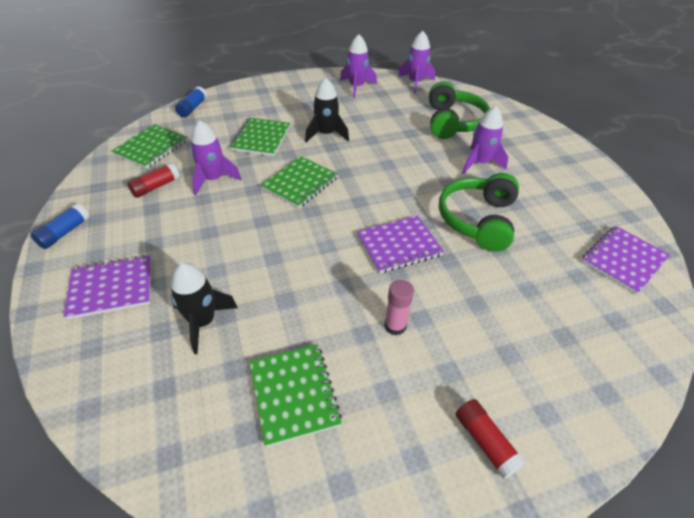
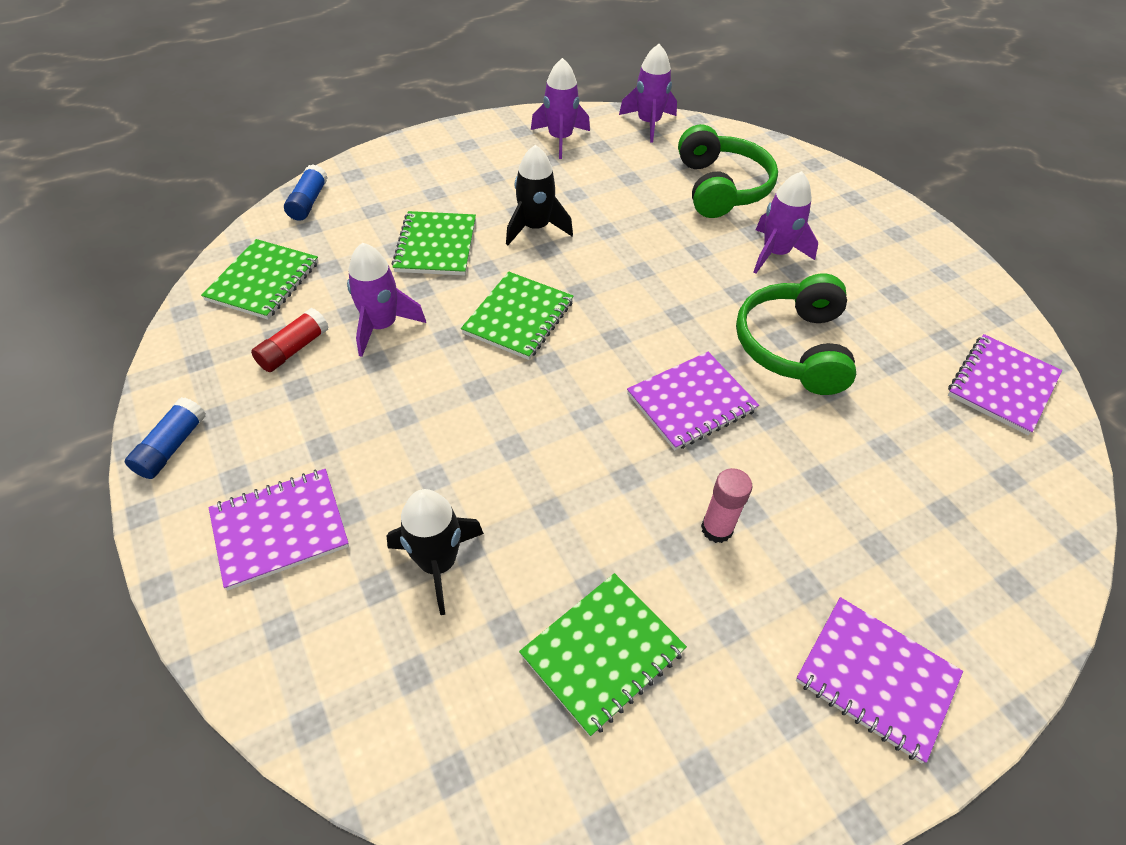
camera: 10 degrees left, 5 degrees up
green notebook [250,344,342,447] -> green notebook turned 75 degrees clockwise [519,573,687,737]
red glue stick [456,399,526,479] -> purple notebook [796,597,963,764]

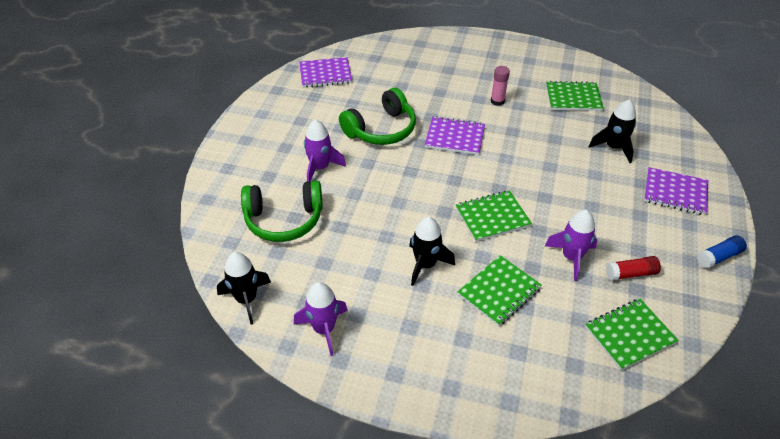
camera: 135 degrees left, 5 degrees down
blue glue stick [284,164,328,221] -> none
purple rocket [619,44,677,143] -> black rocket [217,252,271,324]
green headphones [678,124,778,218] -> green headphones turned 135 degrees counterclockwise [241,180,323,242]
purple notebook [796,597,963,764] -> none

